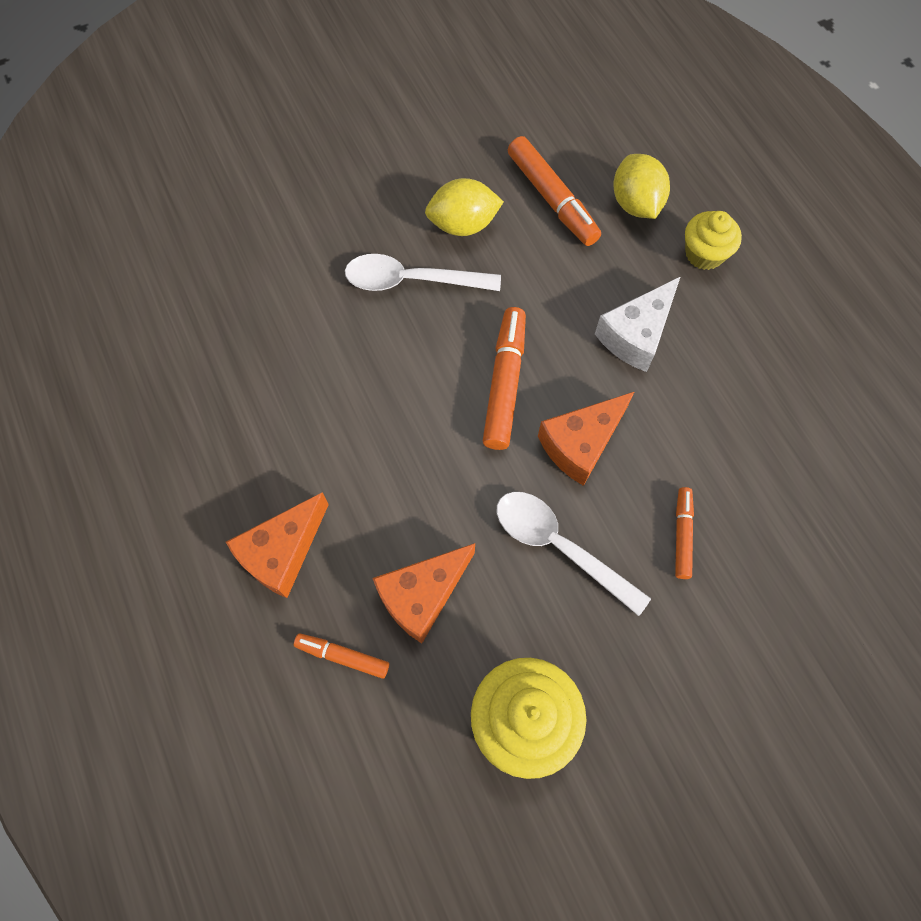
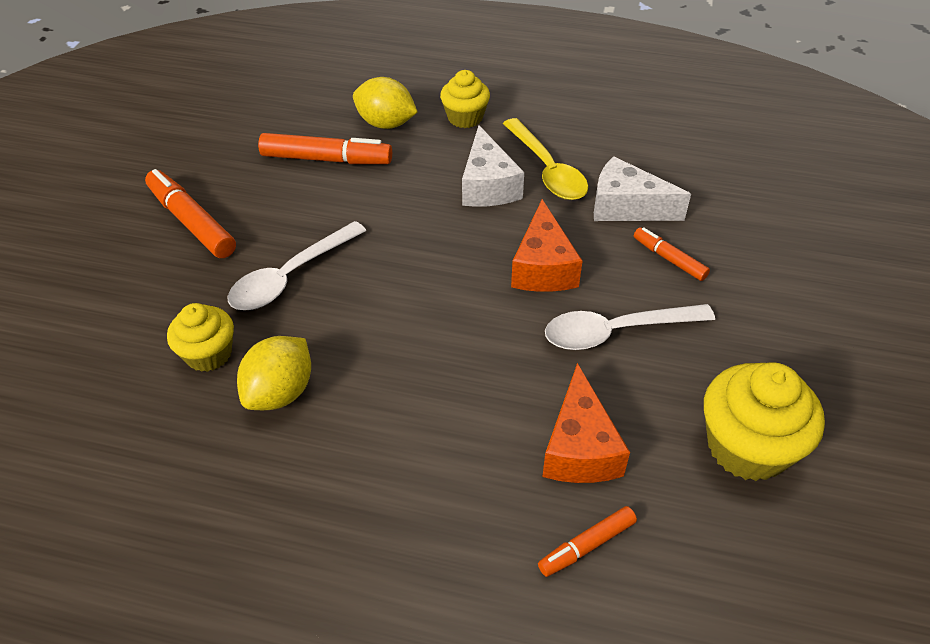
camera: 50 degrees left, 20 degrees down
orange cheese [226,492,329,598] -> none
yellow lemon [425,178,504,236] -> yellow lemon moved to [237,336,311,410]
orange marker [483,307,526,450] -> orange marker moved to [145,169,236,258]
none -> yellow cupcake [167,303,234,372]
none -> yellow spoon [503,118,588,200]
none -> white cheese [594,156,691,221]

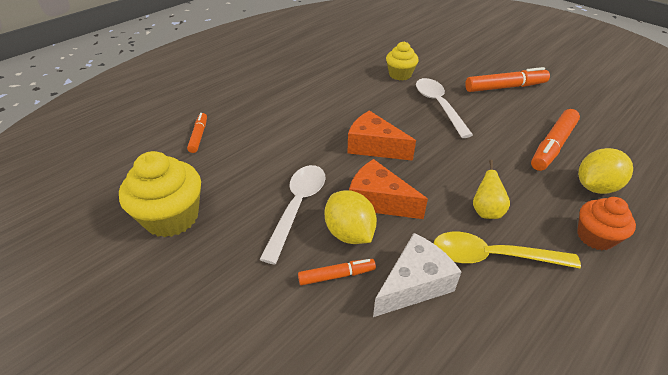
camera: 120 degrees right, 5 degrees down
yellow lemon [237,336,311,410] -> yellow lemon moved to [324,190,377,244]
yellow cupcake [440,70,490,128] -> orange cupcake [577,197,636,250]
white cheese [462,125,524,207] -> yellow pear [473,160,510,219]
orange cheese [542,363,630,483] -> orange cheese moved to [347,111,416,161]

